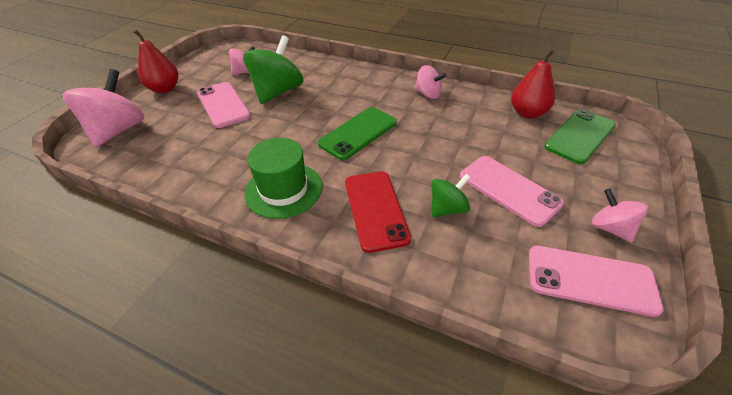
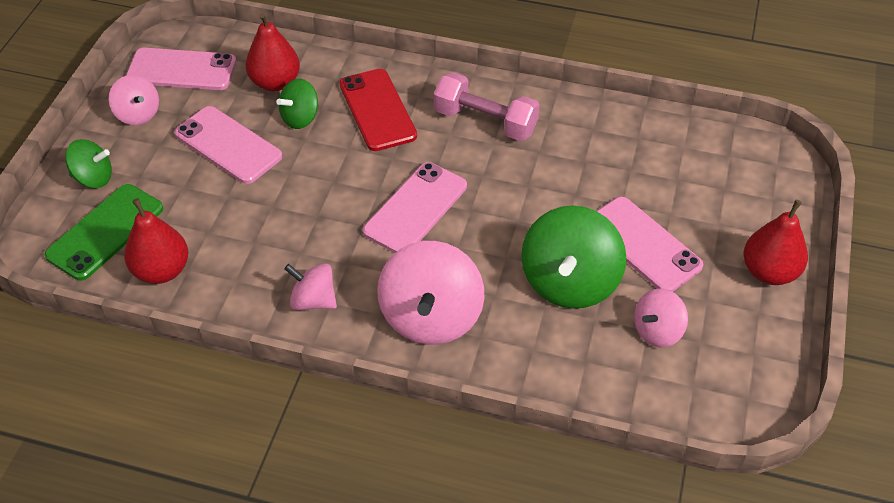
camera: 170 degrees right, 5 degrees up
pink spinning top [62,69,145,147] -> pink spinning top moved to [377,241,484,345]
green hat [244,138,322,219] -> pink dumbbell [434,72,540,141]
green phone [318,107,397,160] -> pink phone [363,162,467,253]
none -> green spinning top [65,139,112,188]
none -> red pear [245,13,300,91]

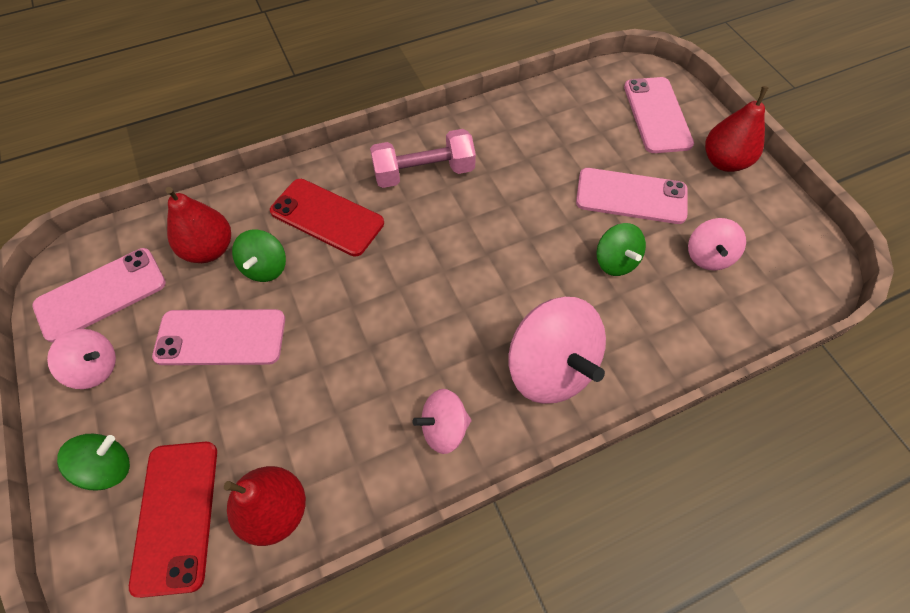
camera: 40 degrees left, 10 degrees up
green phone [45,184,163,281] -> red phone [129,442,217,598]
pink phone [363,162,467,253] -> pink phone moved to [624,77,694,153]
green spinning top [521,205,626,309] -> green spinning top [597,223,646,276], size x0.55

